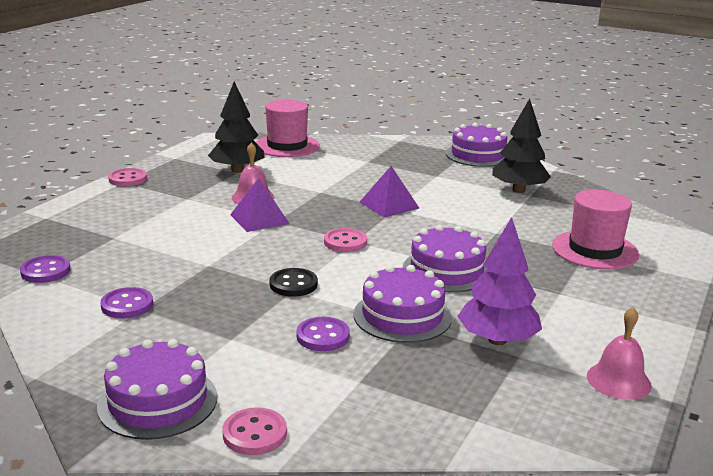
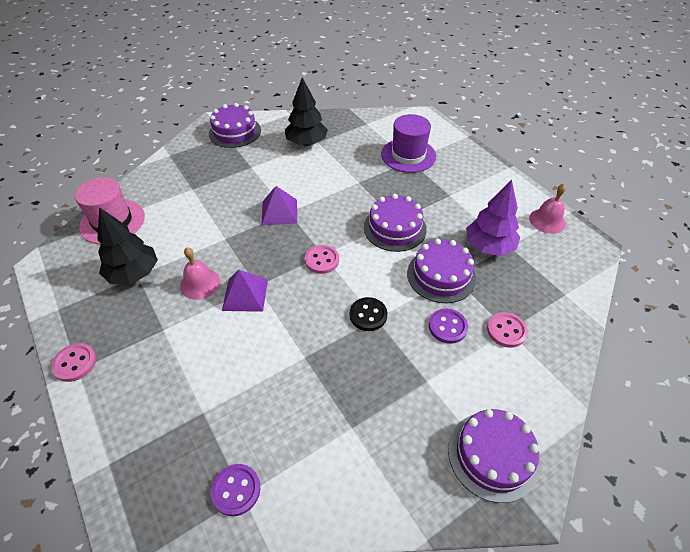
camera: 60 degrees left, 25 degrees up
purple button [100,287,153,319] -> none
pink button [223,407,287,455] -> pink button moved to [487,312,528,348]
pink hat [552,190,639,270] -> purple hat [381,114,436,173]

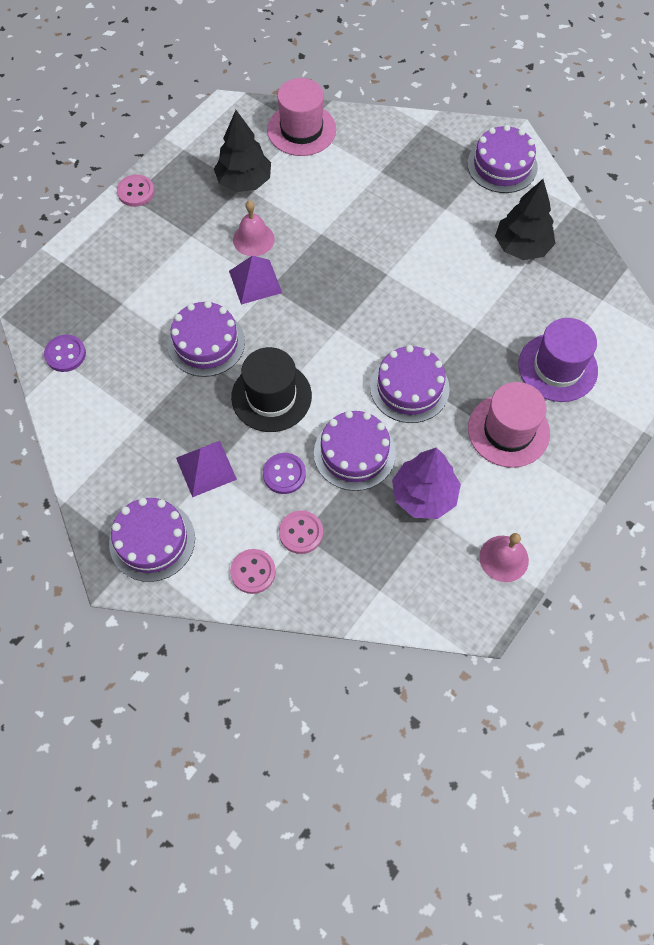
camera: 70 degrees right, 15 degrees up
purple pyramid [262,186,297,225] -> purple pyramid moved to [176,441,237,497]
pink button [305,245,339,274] -> pink button moved to [230,549,276,594]
black button [350,297,387,331] -> black hat [231,347,312,432]
none -> purple cake [168,301,245,377]
none -> pink hat [468,382,550,468]

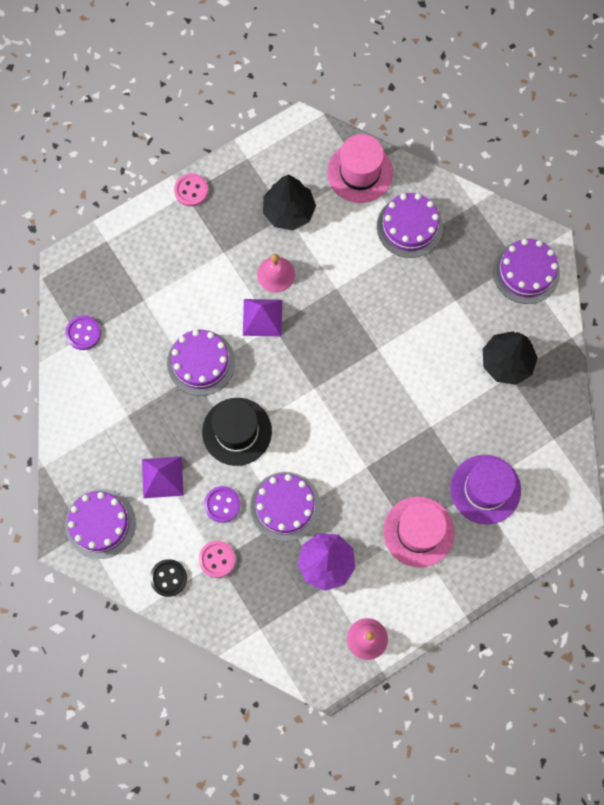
camera: 20 degrees right, 10 degrees up
pink button [230,549,276,594] -> black button [150,559,187,597]
purple cake [370,345,450,423] -> purple cake moved to [377,193,443,258]

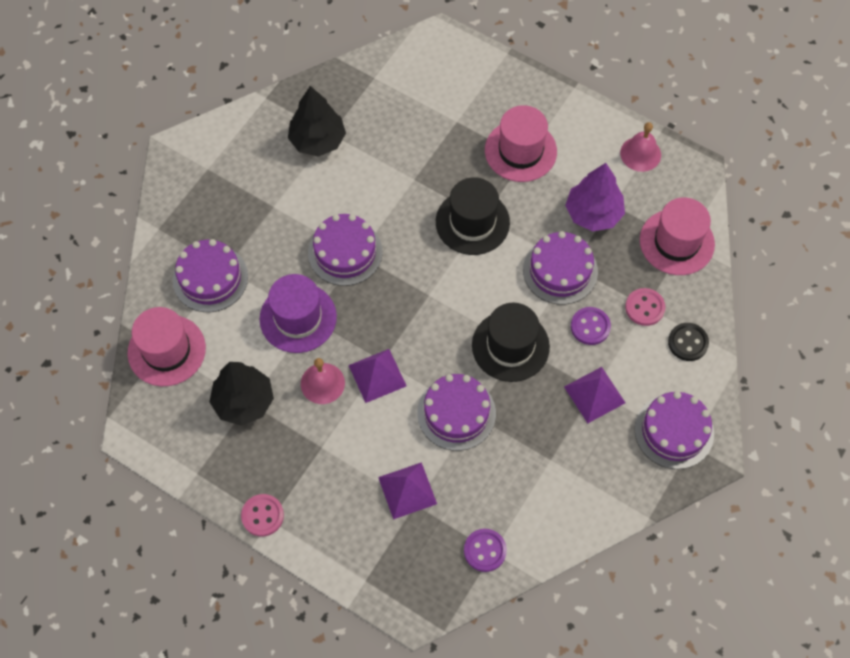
camera: 115 degrees left, 10 degrees down
purple hat [450,455,521,524] -> purple hat moved to [260,274,337,353]
purple cake [493,239,560,304] -> purple cake moved to [308,214,382,286]
none -> purple pyramid [378,462,437,519]
none -> black hat [436,177,510,255]
none -> pink hat [640,198,715,275]

